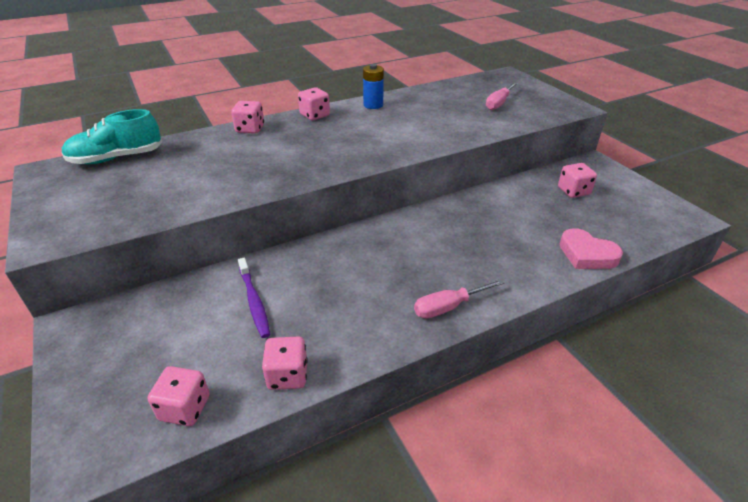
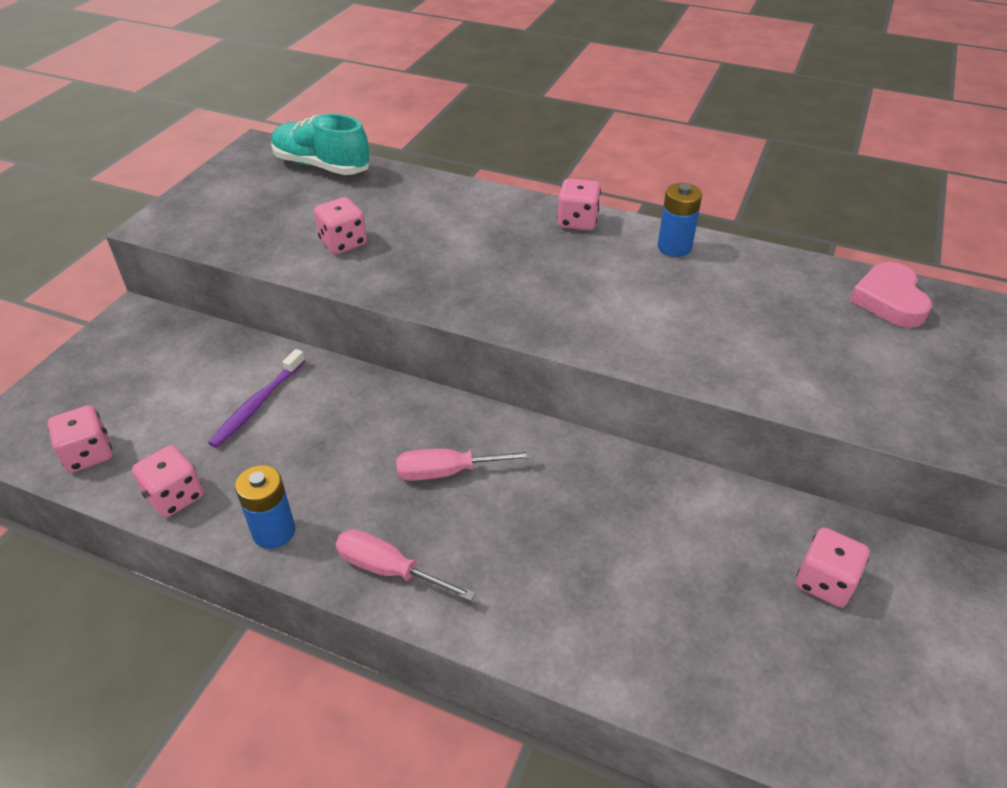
camera: 50 degrees right, 5 degrees up
pink dice [231,101,264,134] -> pink dice moved to [314,197,367,254]
pink screwdriver [486,82,518,110] -> pink screwdriver moved to [396,449,534,481]
pink heart [560,228,623,269] -> pink heart moved to [849,262,932,328]
none -> blue battery [235,465,295,549]

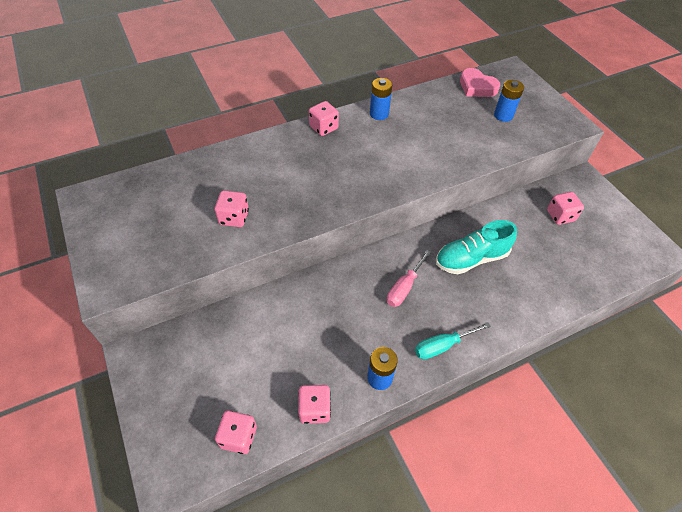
camera: 50 degrees left, 10 degrees up
purple toothbrush [208,349,305,448] -> none
turquoise shoe [271,114,370,175] -> turquoise shoe moved to [436,220,517,274]
pink screwdriver [335,529,476,601] -> turquoise screwdriver [415,322,491,360]
none -> blue battery [494,80,524,122]

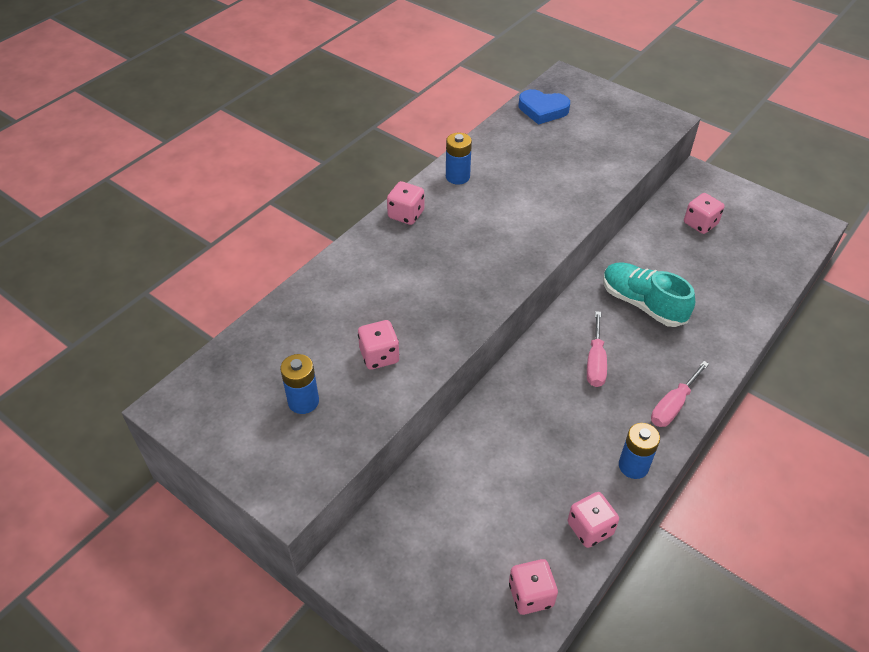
camera: 25 degrees left, 5 degrees down
turquoise screwdriver [415,322,491,360] -> pink screwdriver [651,361,709,427]
turquoise shoe [436,220,517,274] -> turquoise shoe turned 90 degrees clockwise [603,262,695,327]
pink heart [460,68,500,97] -> blue heart [519,89,570,125]
blue battery [494,80,524,122] -> blue battery moved to [280,354,319,414]

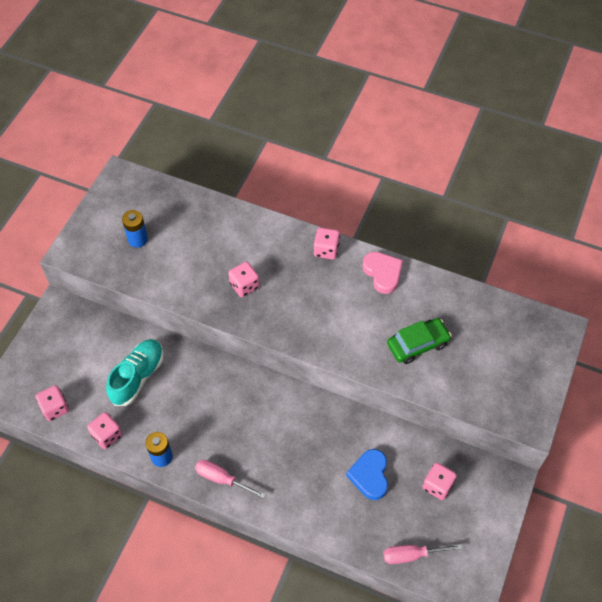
camera: 75 degrees right, 10 degrees up
pink dice [358,320,400,370] -> pink dice moved to [228,262,260,297]
blue battery [446,132,472,185] -> pink heart [362,252,403,294]
blue heart [519,89,570,125] -> blue heart moved to [346,449,388,500]
pink screwdriver [587,311,607,387] -> pink screwdriver moved to [383,544,462,564]
turquoise shoe [603,262,695,327] -> turquoise shoe moved to [106,339,164,406]
none -> green car [387,318,452,364]

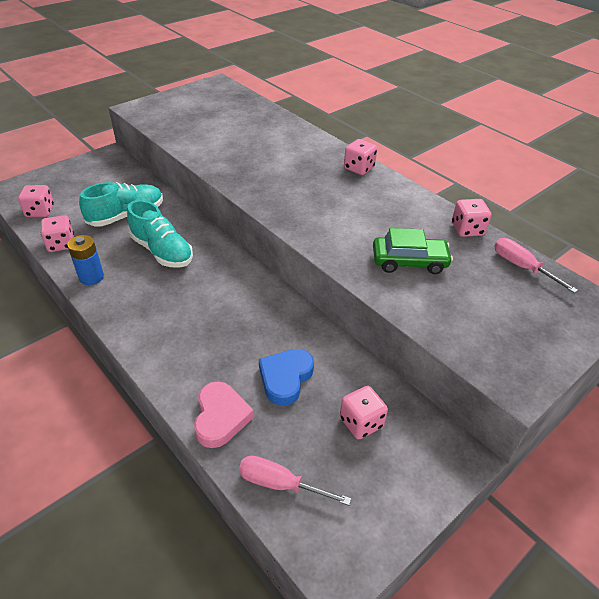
camera: 25 degrees right, 15 degrees down
blue battery [122,210,148,248] -> none
pink screwdriver [195,460,265,498] -> pink screwdriver moved to [494,238,578,293]
pink dice [228,262,260,297] -> pink dice moved to [452,199,492,237]
pink heart [362,252,403,294] -> pink heart moved to [194,382,254,448]
none -> turquoise shoe [127,200,193,268]

